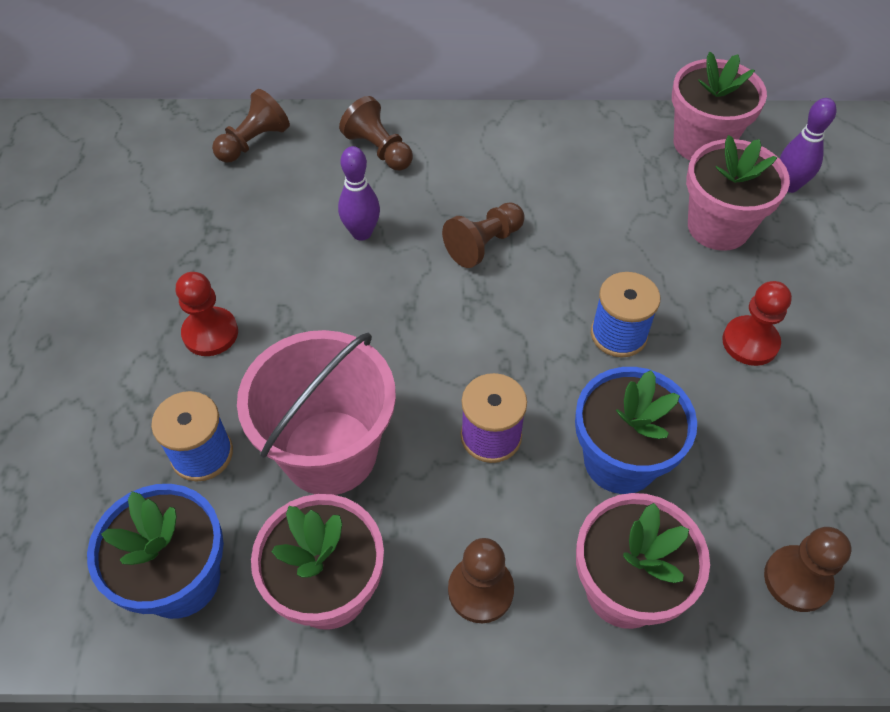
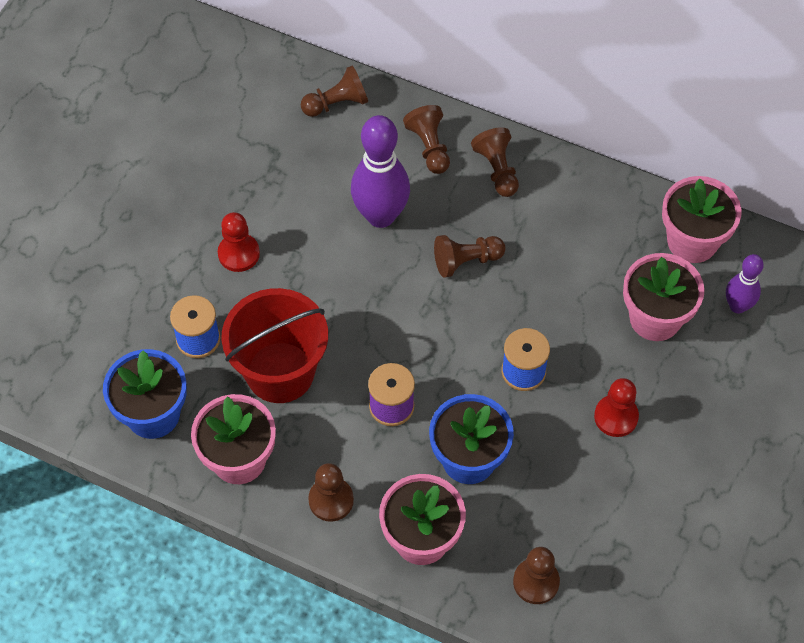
camera: 25 degrees right, 5 degrees up
pink bucket [237,330,396,495] -> red bucket [221,288,328,403]
purple bowling pin [338,146,380,241] -> purple bowling pin [351,115,410,228], size x1.77
none -> brown pawn [471,127,519,197]

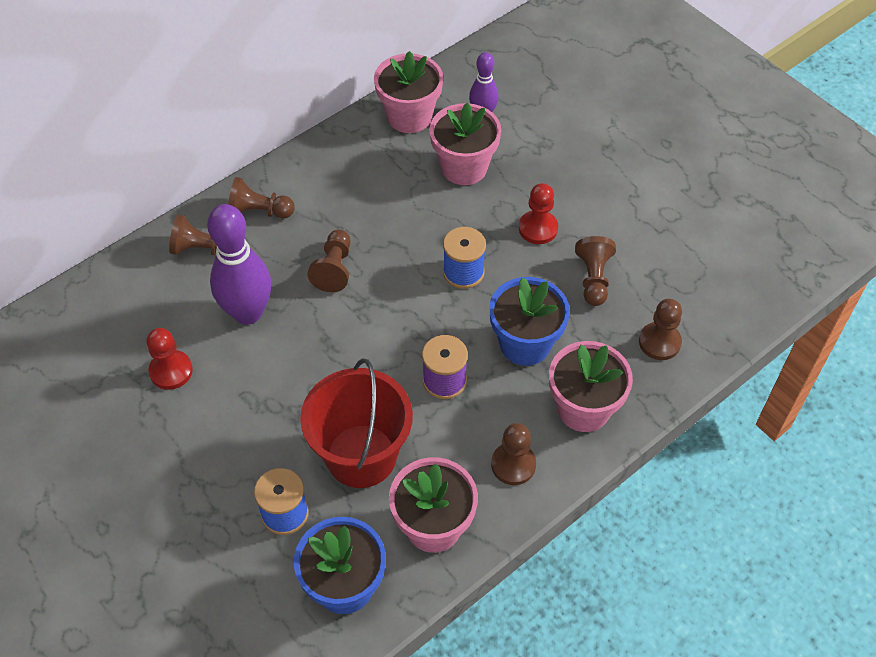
camera: 65 degrees left, 5 degrees down
red pawn [218,212,260,272] -> red pawn moved to [147,328,193,390]
brown pawn [301,65,368,117] -> brown pawn moved to [575,236,616,306]

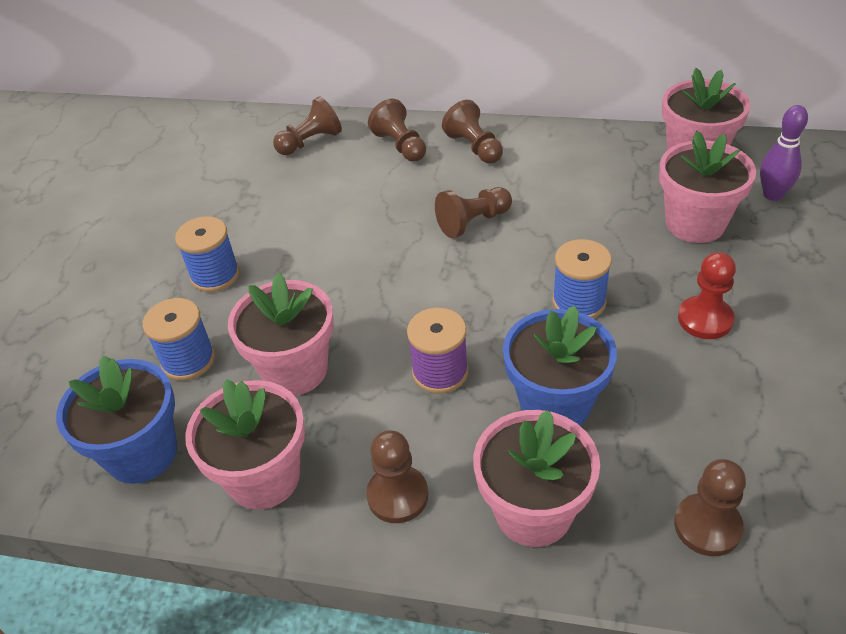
camera: 55 degrees right, 10 degrees down
red pawn [147,328,193,390] -> none
purple bowling pin [207,204,271,325] -> none
red bucket [300,358,413,488] -> pink flower pot [228,272,334,396]
brown pawn [575,236,616,306] -> brown pawn moved to [273,96,342,155]
none -> blue spool [175,216,239,292]

